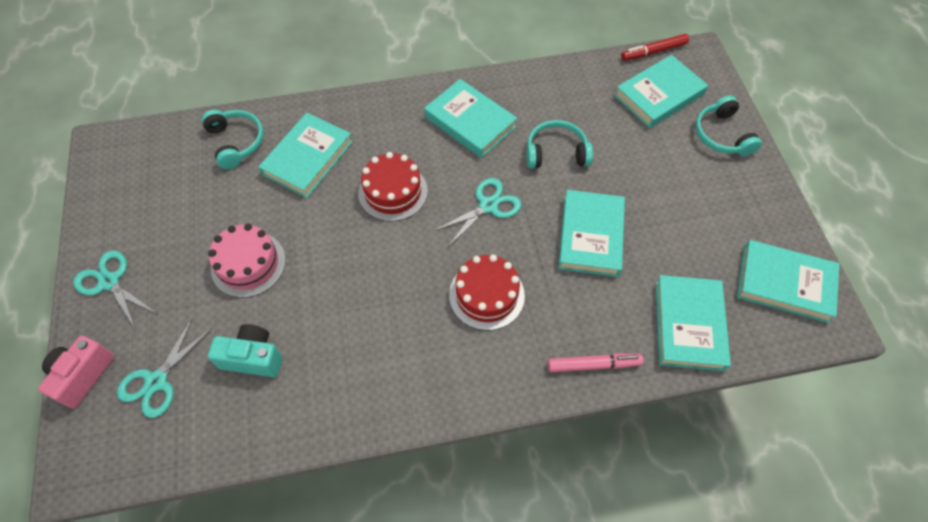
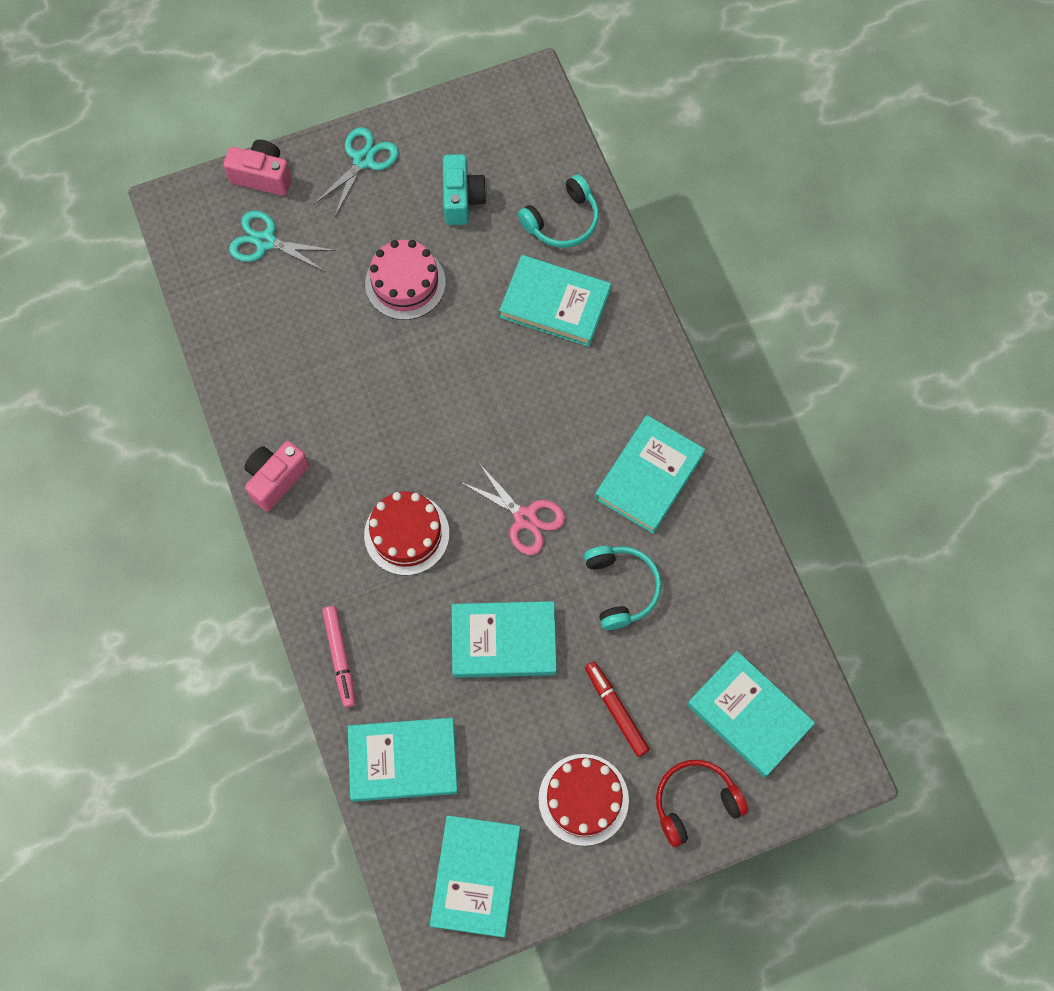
camera: 80 degrees right, 10 degrees up
turquoise camera [208,324,283,377] -> turquoise camera moved to [443,154,487,225]
red cake [358,152,428,222] -> red cake moved to [538,754,629,846]
turquoise scissors [433,178,522,247] -> pink scissors [461,462,565,555]
red marker [621,34,689,61] -> red marker moved to [585,661,650,757]
turquoise headphones [695,96,762,156] -> red headphones [656,760,748,847]
none -> pink camera [245,441,309,512]

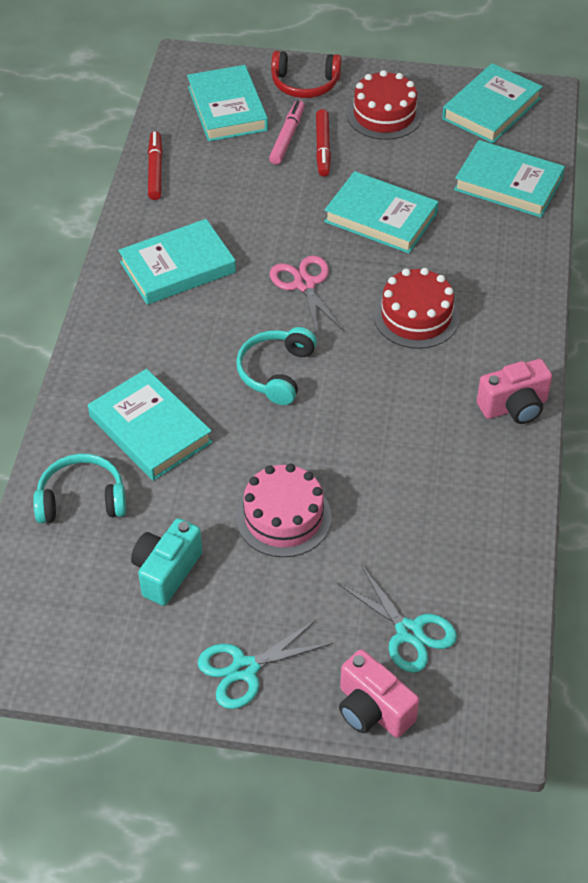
camera: 150 degrees left, 20 degrees down
pink marker [322,606,356,708] -> pink marker moved to [269,100,305,165]
turquoise headphones [584,546,662,630] -> turquoise headphones moved to [236,327,317,405]
none -> red marker [148,131,163,200]

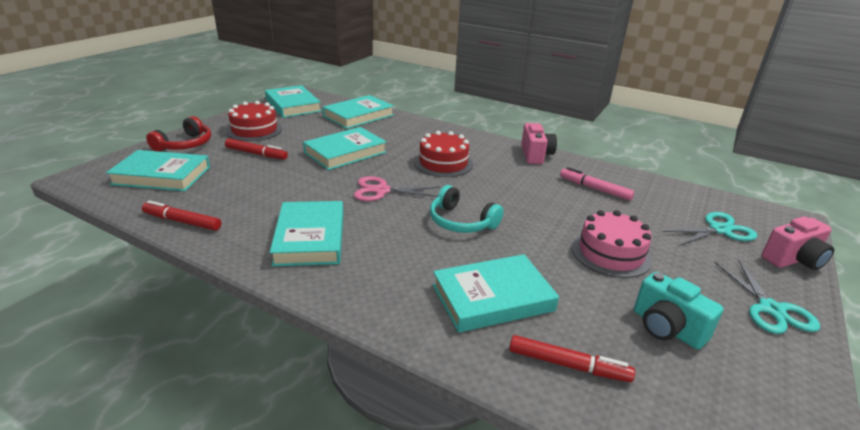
camera: 70 degrees left, 20 degrees down
turquoise headphones [33,454,126,523] -> red marker [509,335,635,382]
pink marker [269,100,305,165] -> pink marker moved to [560,167,634,201]

